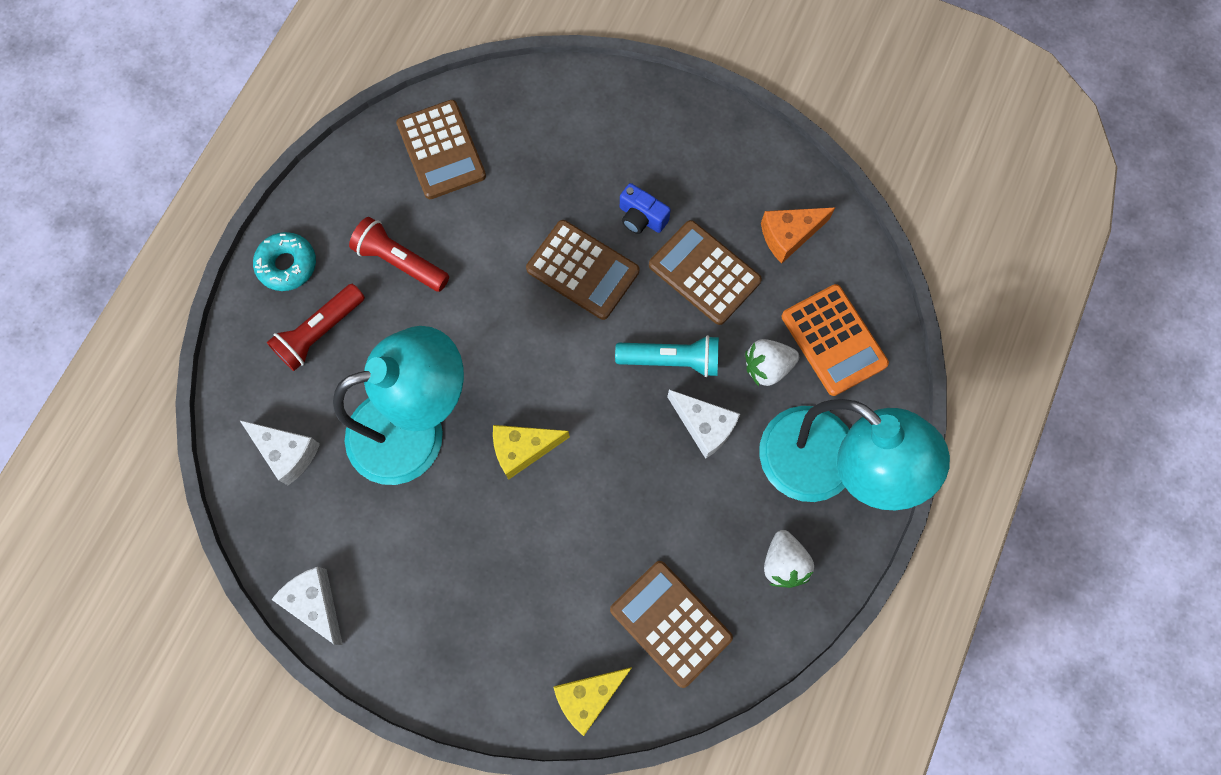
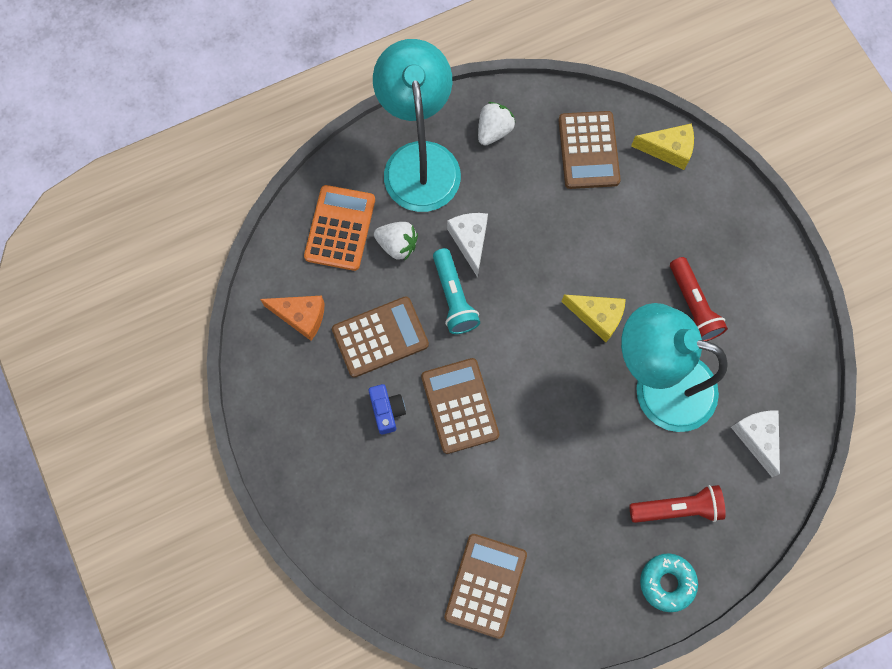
camera: 140 degrees left, 0 degrees up
white cheese [271,567,343,645] -> none
red flashlight [349,217,449,292] -> red flashlight moved to [670,257,728,341]
turquoise flashlight [615,335,719,377] -> turquoise flashlight turned 150 degrees counterclockwise [433,248,480,334]
brown calculator [649,220,762,325] -> brown calculator turned 105 degrees counterclockwise [332,296,429,378]

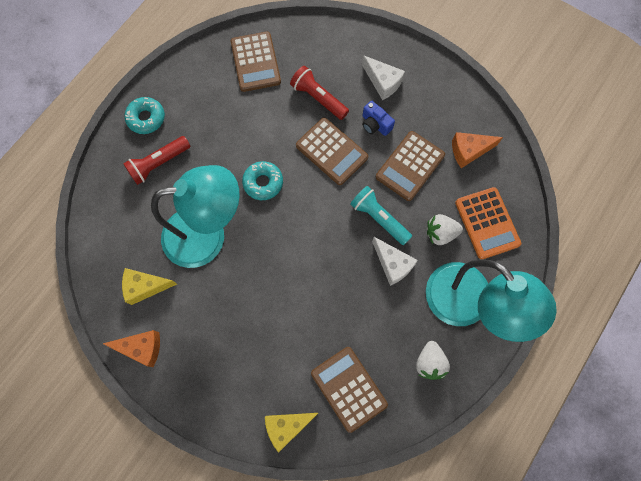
camera: 150 degrees right, 0 degrees up
yellow cheese [561,295,626,342] -> yellow cheese moved to [122,268,177,305]
red flashlight [670,257,728,341] -> red flashlight moved to [290,66,349,120]
white cheese [731,411,780,477] -> white cheese moved to [362,55,405,100]
none -> orange cheese [103,330,160,367]
none -> turquoise donut [242,161,283,200]

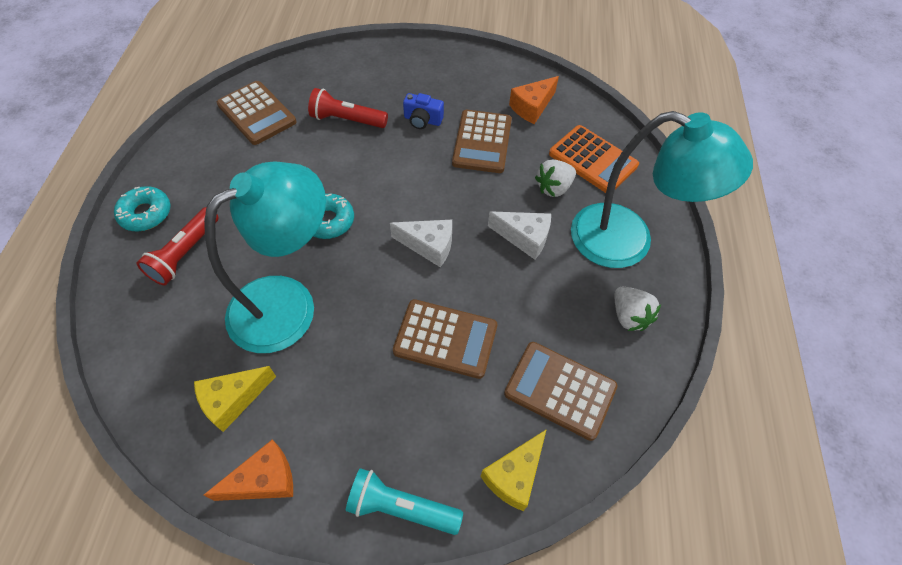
camera: 30 degrees left, 15 degrees down
brown calculator [296,118,368,185] -> brown calculator moved to [393,299,498,379]
turquoise flashlight [350,186,412,245] -> turquoise flashlight moved to [346,468,463,535]
white cheese [362,55,405,100] -> white cheese moved to [390,220,452,267]

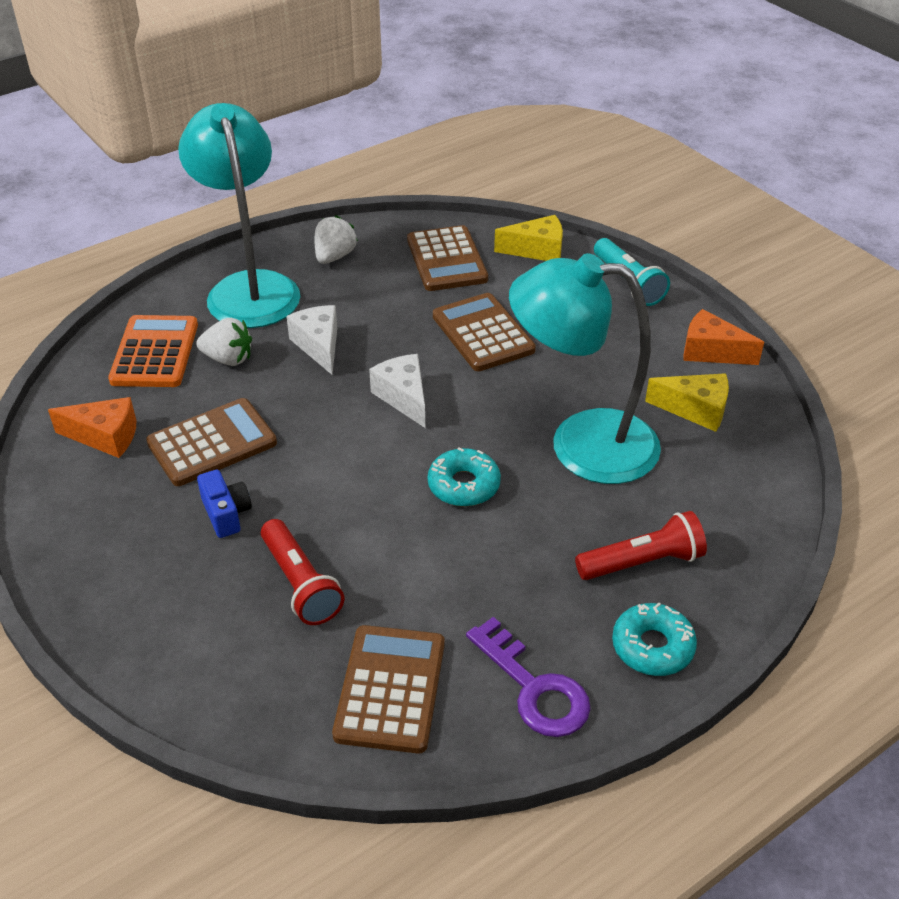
camera: 130 degrees left, 15 degrees down
none -> purple key [466,617,591,737]

